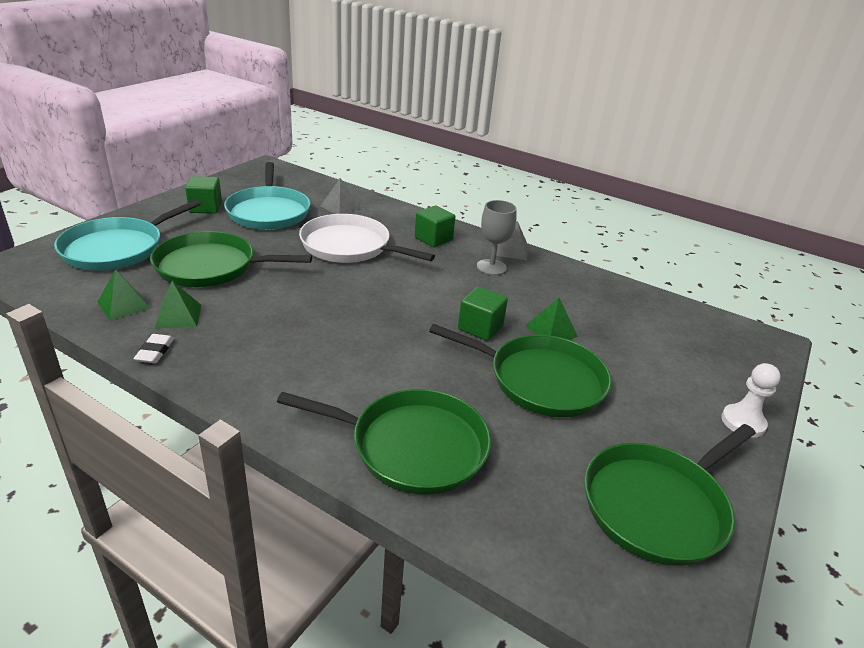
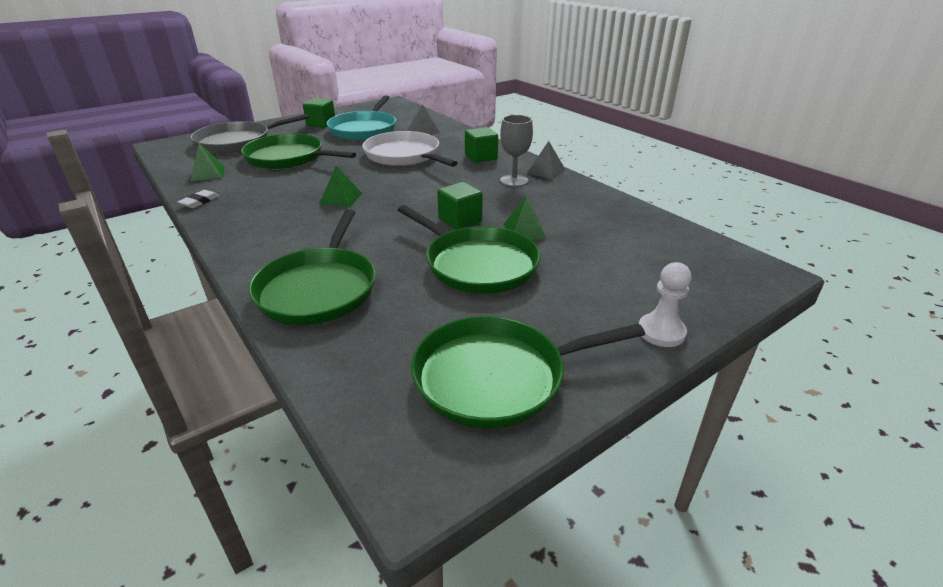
camera: 25 degrees right, 0 degrees up
turquoise pan [54,200,201,271] -> grey pan [190,114,310,153]
green pyramid [154,281,201,329] -> green pyramid moved to [319,166,362,207]
green pan [277,389,491,495] -> green pan turned 60 degrees clockwise [248,209,376,325]

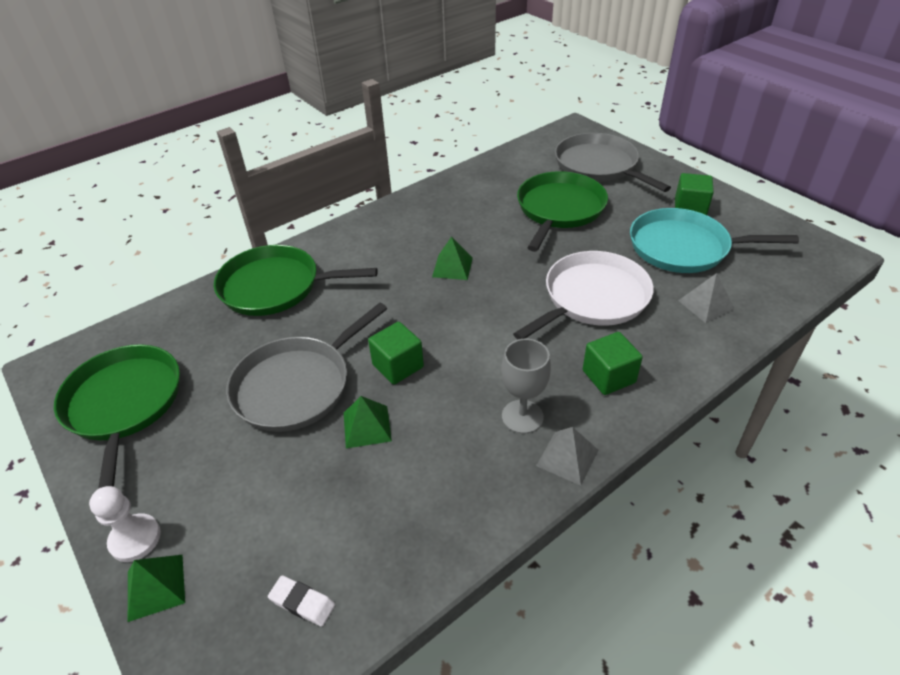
camera: 90 degrees right, 10 degrees up
white eraser [178,190,219,208] -> white eraser moved to [268,575,335,627]
green pyramid [191,143,225,181] -> green pyramid moved to [128,555,185,622]
green pan [398,205,541,294] -> grey pan [226,303,387,432]

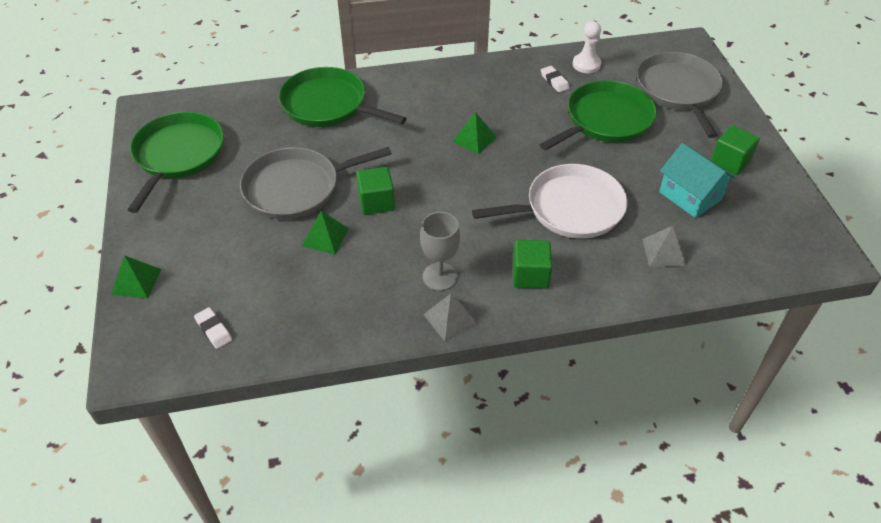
camera: 25 degrees right, 5 degrees up
white pawn [89,486,161,562] -> white pawn moved to [573,21,601,73]
turquoise pan [630,208,799,273] -> turquoise house [659,143,736,218]
none -> white eraser [541,66,570,92]

